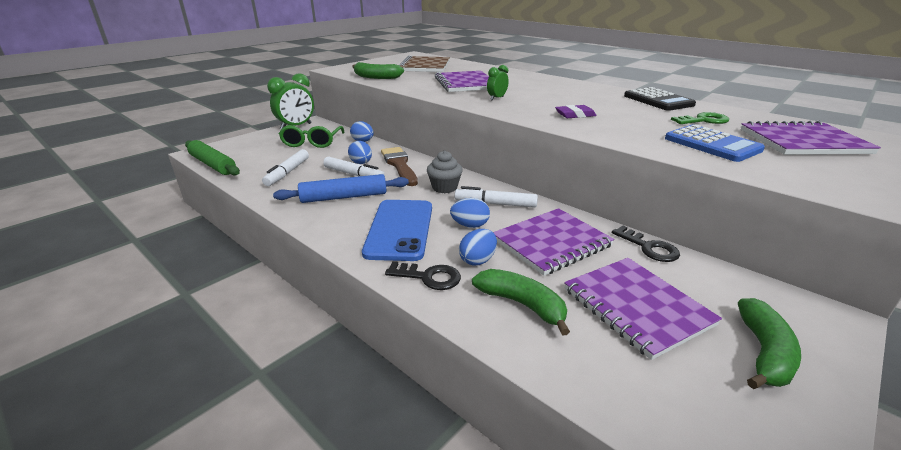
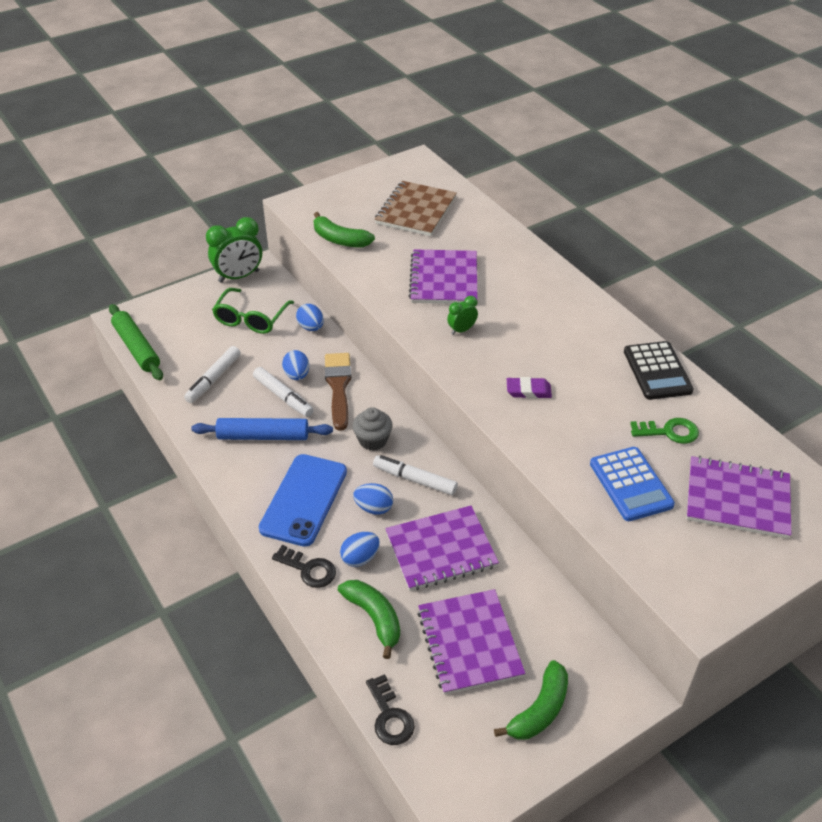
camera: 15 degrees right, 15 degrees up
black key [612,225,680,262] -> black key moved to [366,674,415,745]

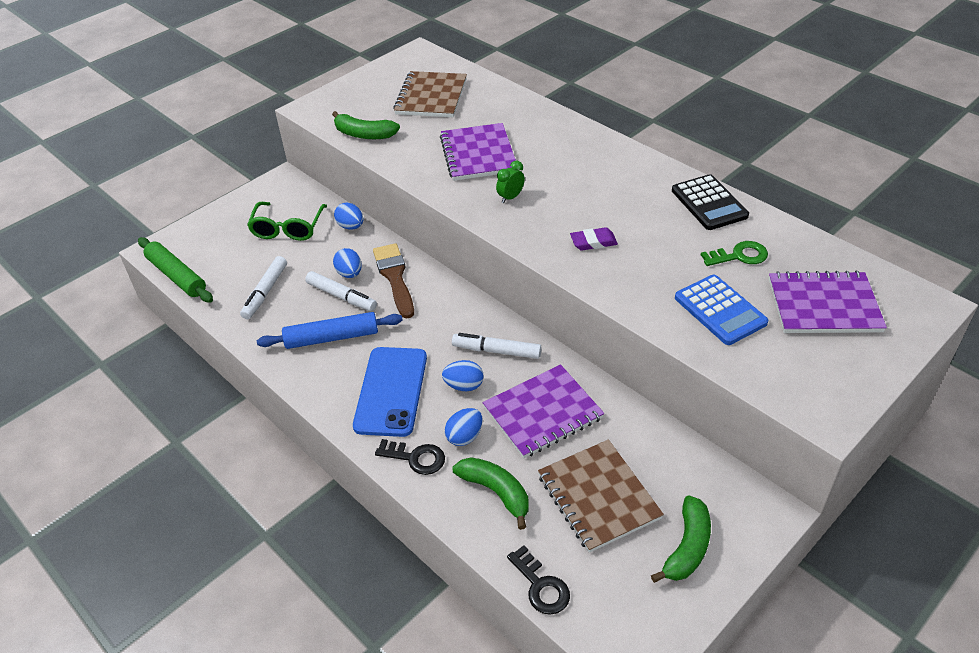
camera: 10 degrees left, 0 degrees up
green clock [206,217,262,283] -> none
grey cupcake [352,407,393,451] -> none
purple notebook [417,589,526,695] -> brown notebook [538,440,664,553]

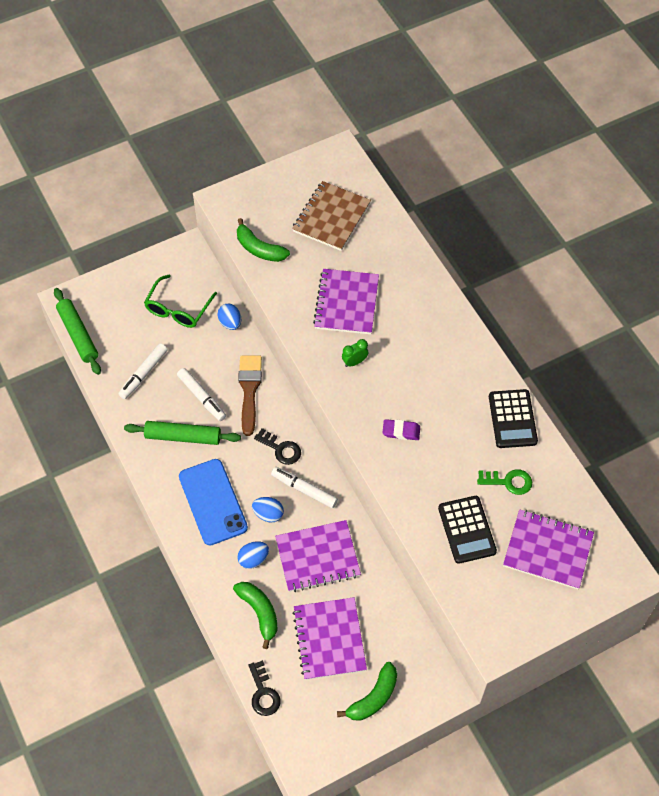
camera: 15 degrees right, 15 degrees up
blue rolling pin [257,312,403,349] -> green rolling pin [124,421,241,445]
blue egg [333,248,362,278] -> none
blue phone [353,347,427,437] -> blue phone turned 45 degrees counterclockwise [179,459,248,545]
black key [375,439,445,475] -> black key moved to [254,428,301,465]
brown notebook [538,440,664,553] -> purple notebook [292,597,367,680]
blue calculator [675,275,768,345] -> black calculator [438,496,497,564]

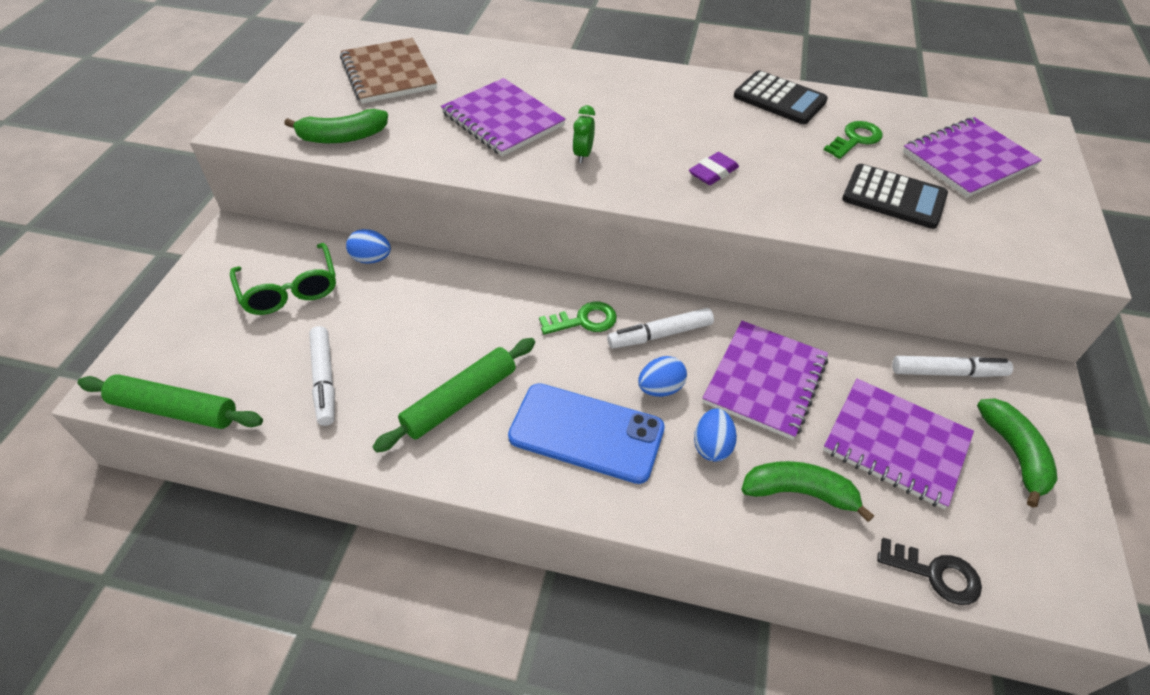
camera: 50 degrees left, 10 degrees down
white marker [177,368,226,421] -> white marker moved to [892,356,1013,377]
brown brush [238,356,262,436] -> none
black key [254,428,301,465] -> green key [539,302,617,335]

